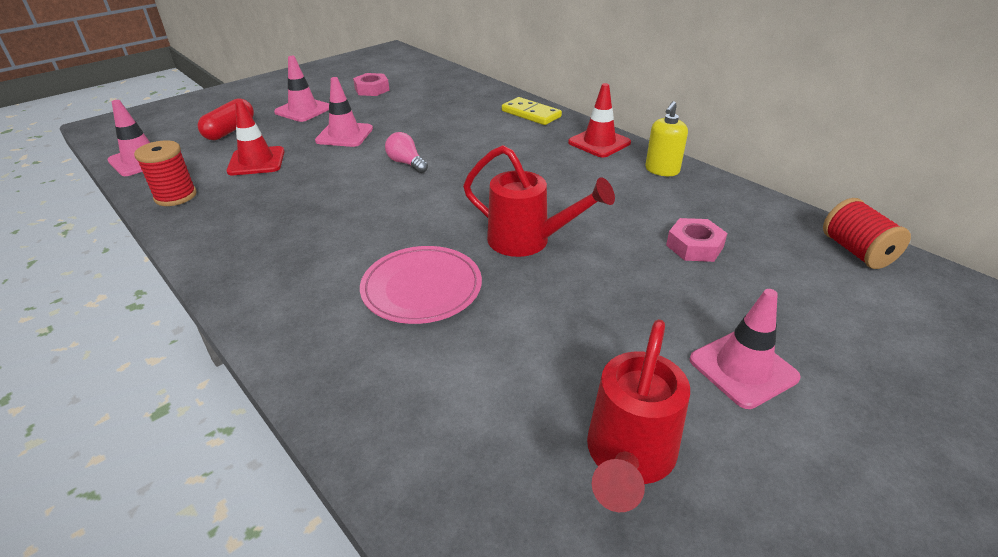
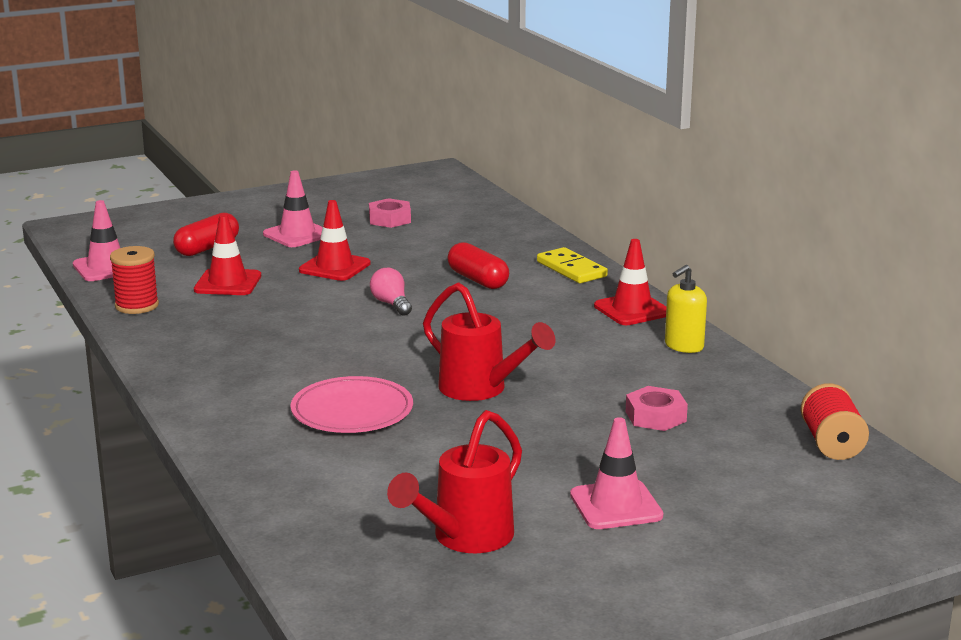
camera: 15 degrees right, 15 degrees down
pink traffic cone [315,77,373,147] -> red traffic cone [299,200,371,281]
none -> red capsule [447,242,509,289]

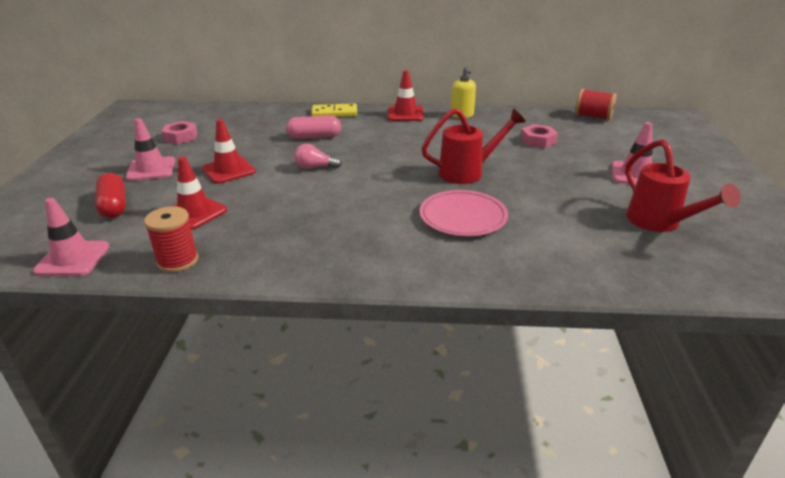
camera: 60 degrees left, 10 degrees up
red capsule [447,242,509,289] -> pink capsule [286,115,341,139]

